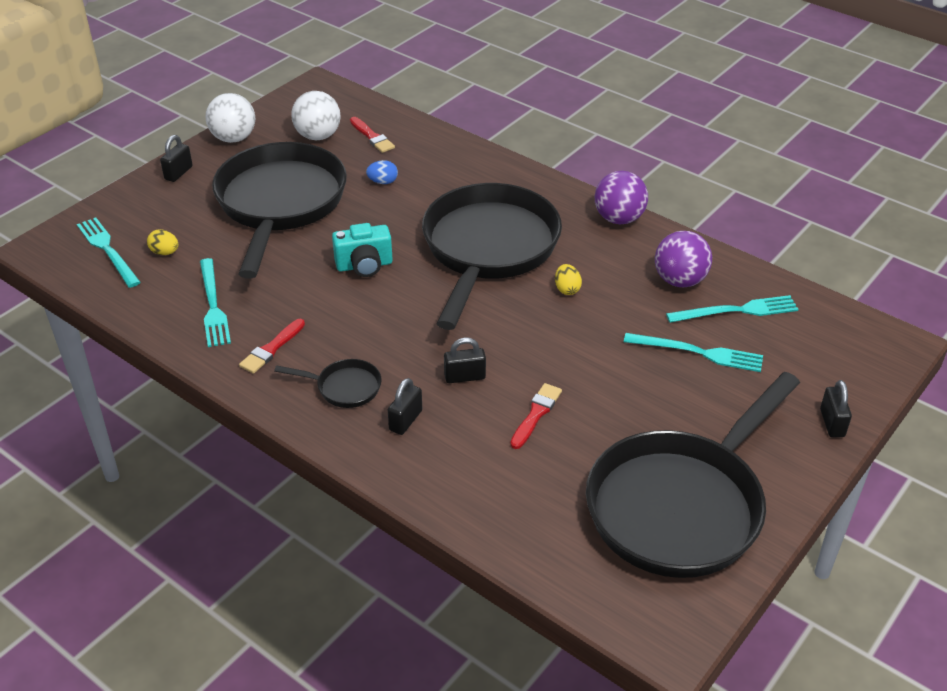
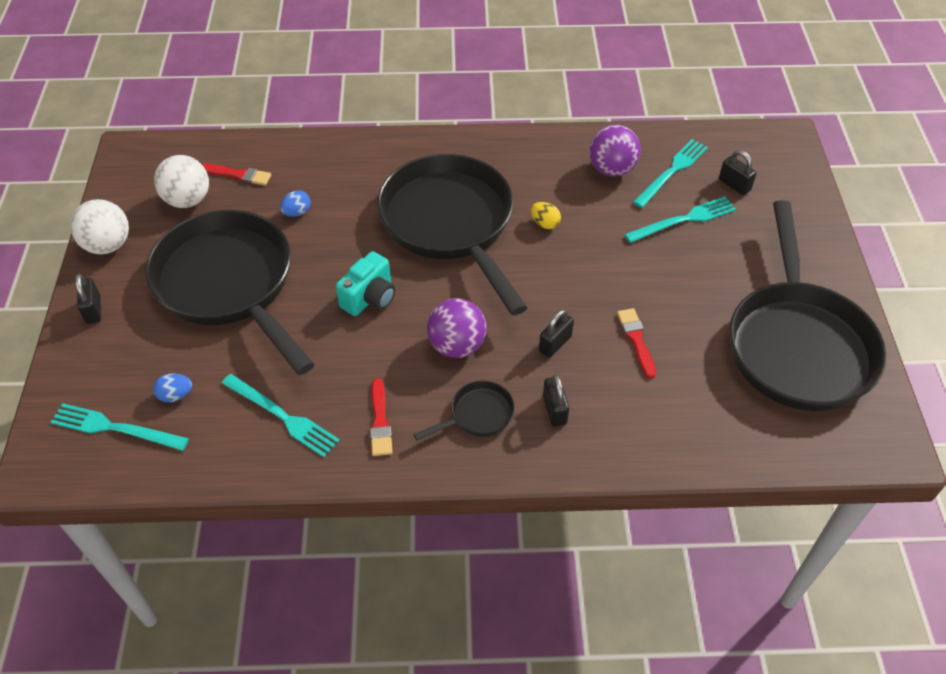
camera: 40 degrees left, 10 degrees up
yellow egg [147,229,178,255] -> blue egg [153,374,192,402]
purple ball [595,171,648,224] -> purple ball moved to [427,298,486,358]
black padlock [820,380,852,438] -> black padlock moved to [719,150,757,195]

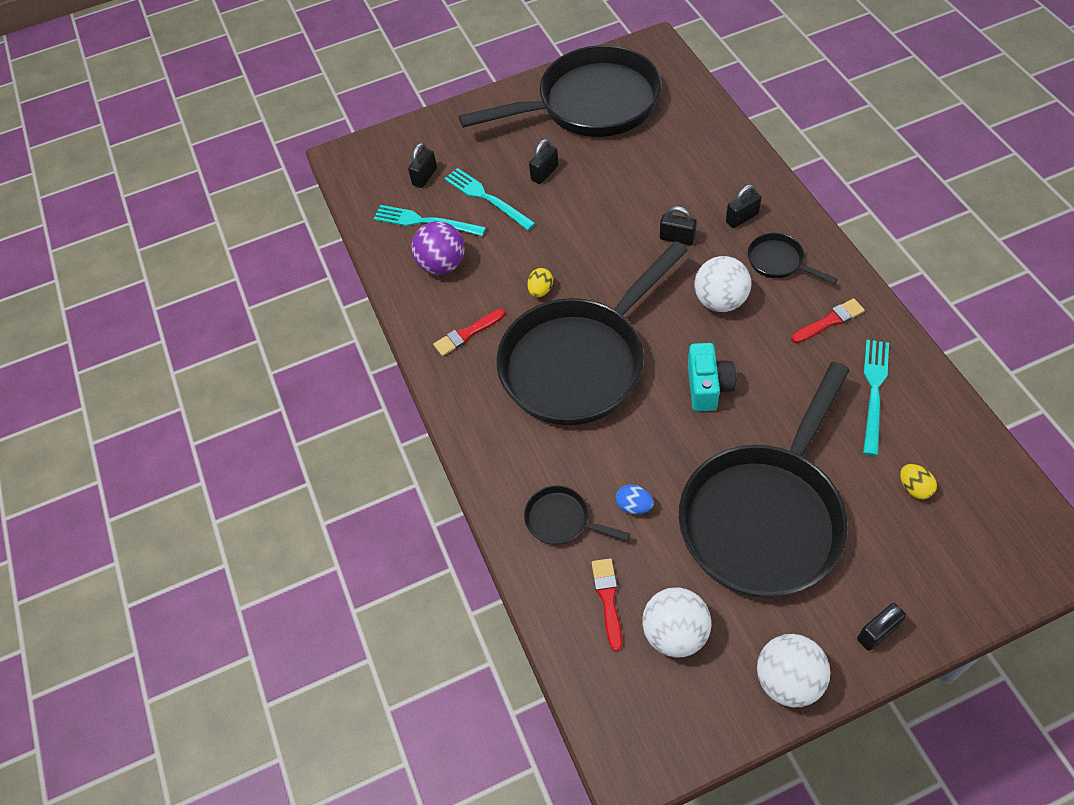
camera: 105 degrees left, 5 degrees up
turquoise fork [50,403,189,451] -> none
blue egg [153,374,192,402] -> yellow egg [900,464,937,499]
turquoise camera [336,251,395,316] -> turquoise camera turned 75 degrees clockwise [688,343,736,412]
purple ball [427,298,486,358] -> white ball [694,256,751,312]
red brush [617,308,656,379] -> red brush moved to [433,309,505,356]
none -> black pan [524,485,630,545]
none -> black padlock [529,139,558,184]

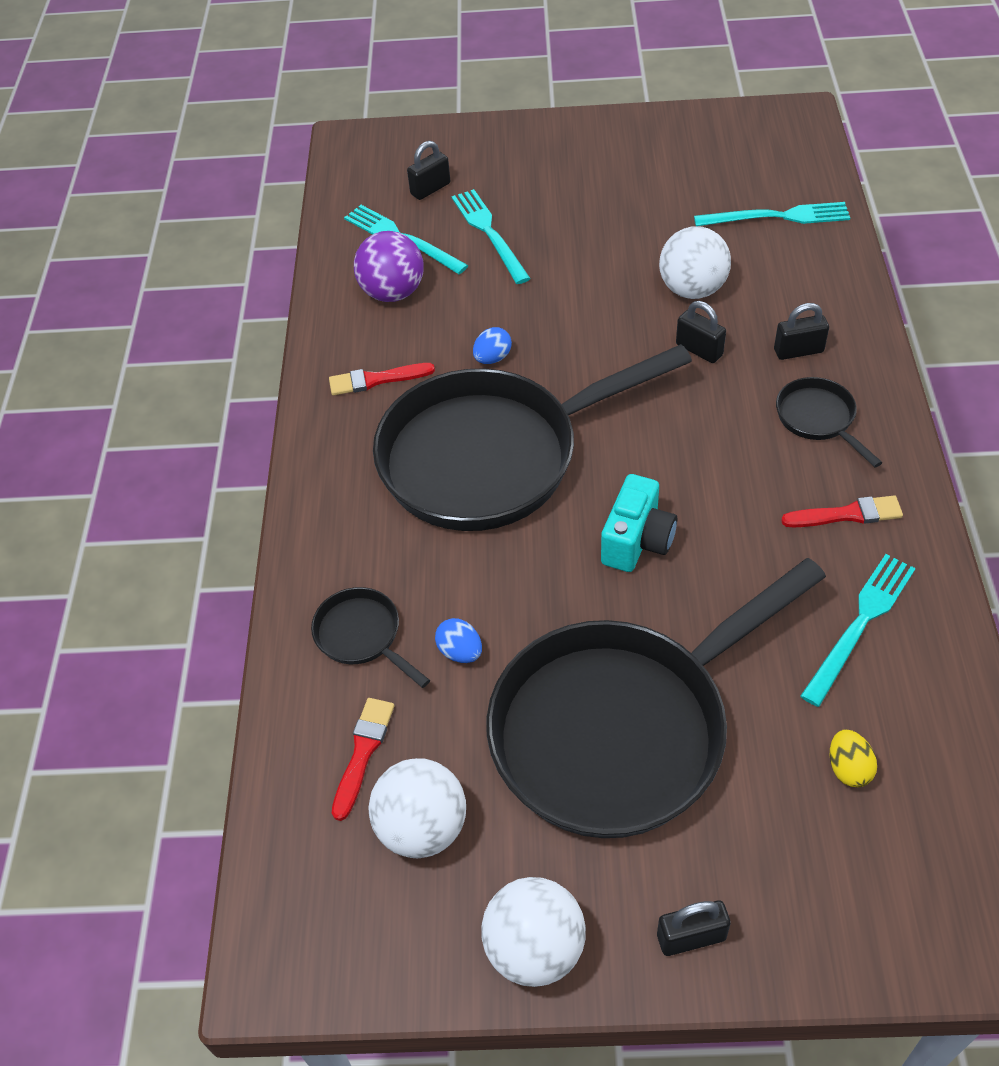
camera: 20 degrees right, 5 degrees down
black pan [459,45,661,137] -> none
yellow egg [527,268,553,297] -> blue egg [473,327,512,364]
black padlock [529,139,558,184] -> none
white ball [694,256,751,312] -> white ball moved to [659,226,731,299]
none -> turquoise fork [694,202,850,226]

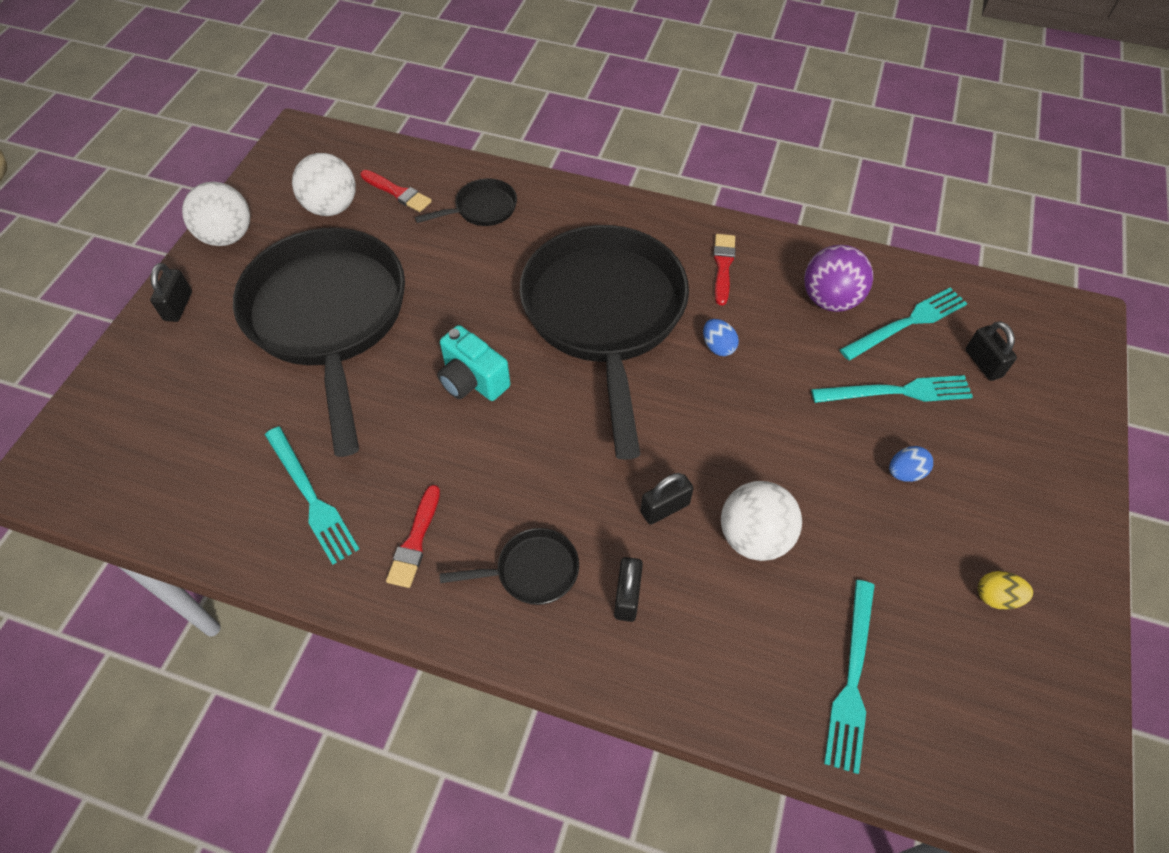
camera: 105 degrees right, 5 degrees up
blue egg [435,618,482,663] -> blue egg moved to [889,446,933,482]
yellow egg [830,729,877,787] -> yellow egg moved to [978,571,1033,610]

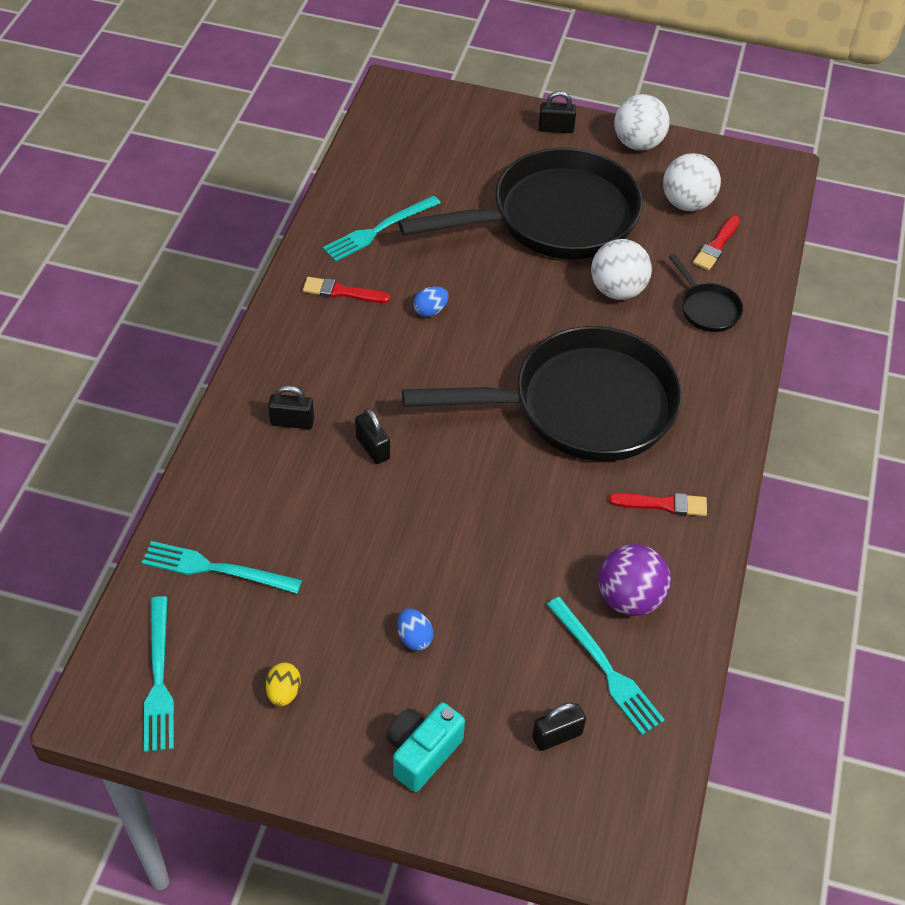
camera: 85 degrees right, 5 degrees down
turquoise camera [437,325,510,401] -> turquoise camera moved to [386,702,465,792]
black pan [440,528,579,605] -> none
blue egg [703,319,739,356] -> blue egg moved to [413,286,449,317]
white ball [721,481,802,561] -> white ball moved to [591,239,652,300]
turquoise fork [811,375,973,403] -> turquoise fork moved to [144,596,174,752]

